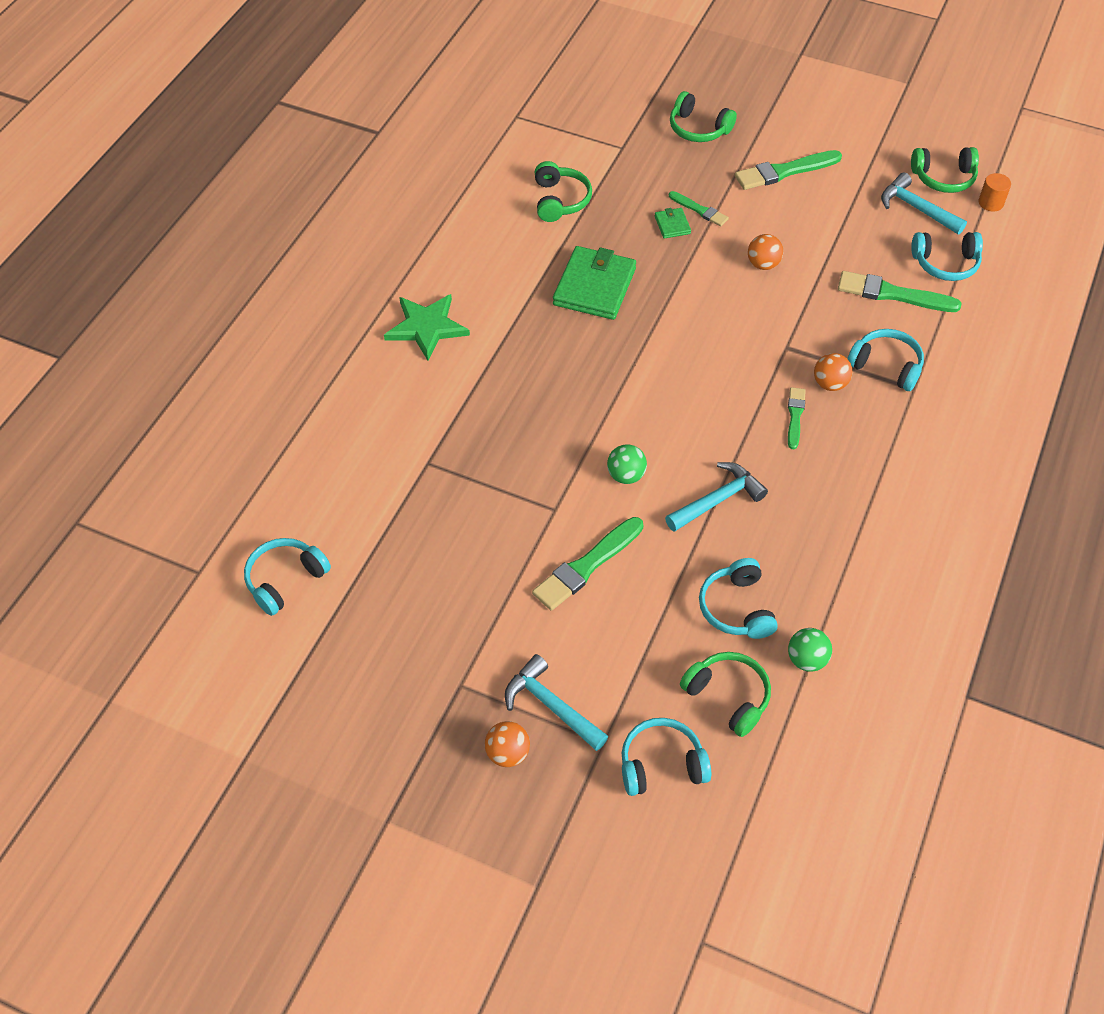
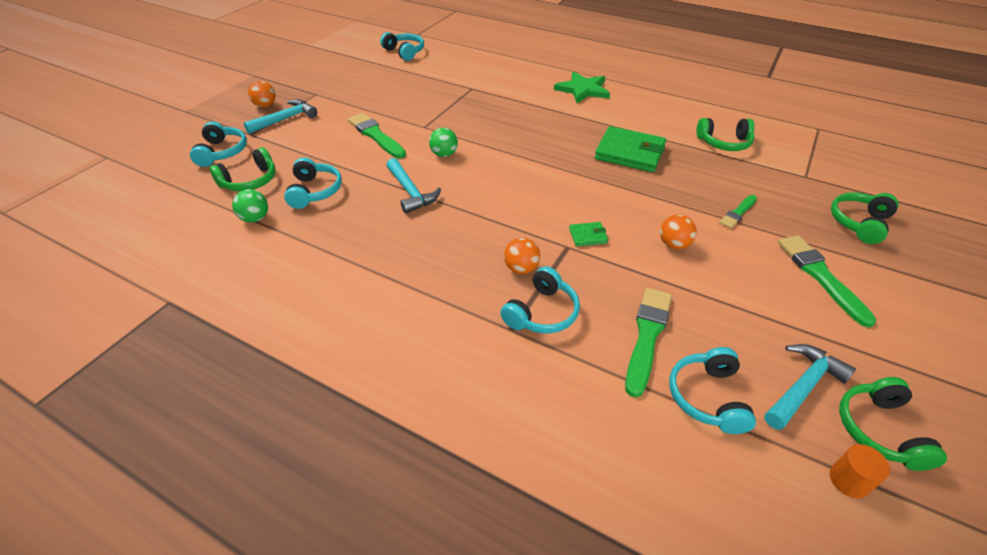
camera: 95 degrees right, 10 degrees down
green wallet [655,208,691,239] -> green wallet moved to [569,222,608,247]
turquoise headphones [699,558,778,639] -> turquoise headphones turned 90 degrees clockwise [284,158,342,209]
green brush [788,387,806,449] -> none

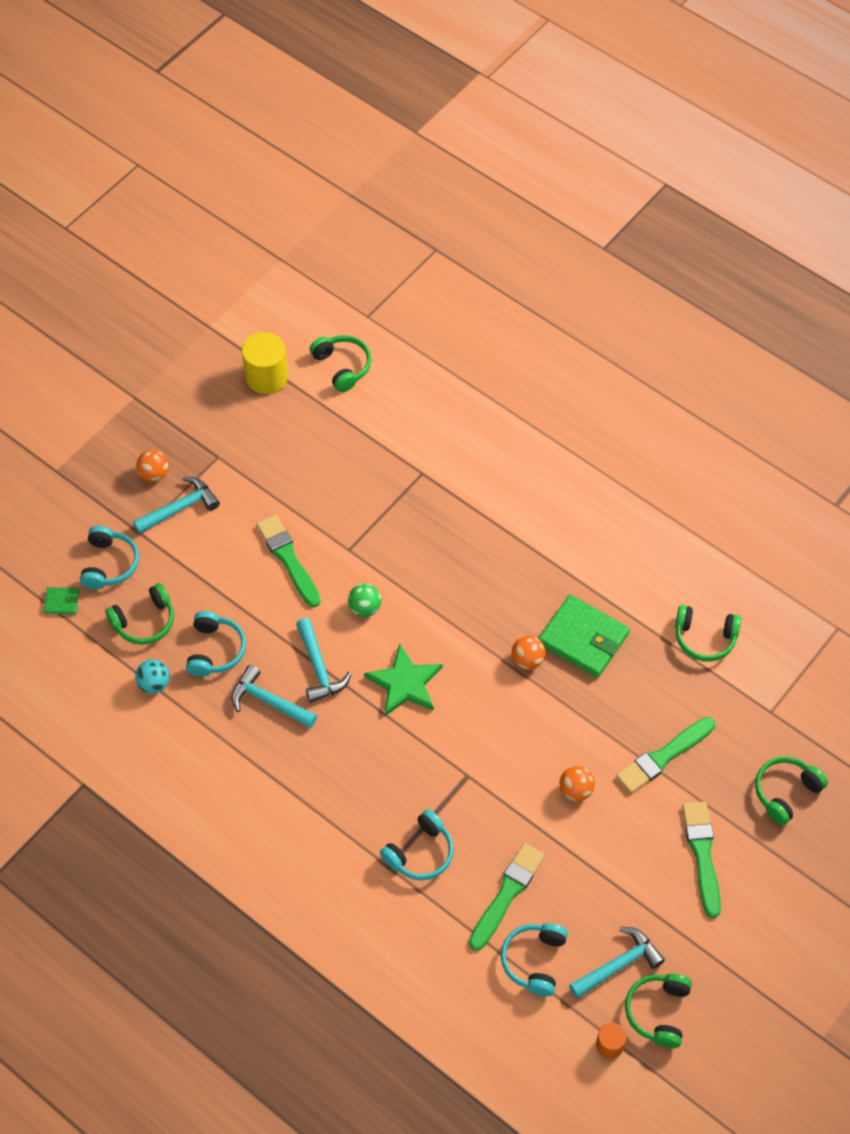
camera: 10 degrees right, 15 degrees up
green ball [232,189,268,223] -> turquoise ball [135,659,170,694]
turquoise headphones [380,32,424,61] -> green headphones [310,335,371,392]
orange ball [504,238,540,274] -> orange ball moved to [512,636,546,670]
green star [554,72,610,103] -> green star moved to [364,644,443,716]
green wallet [569,222,608,247] -> green wallet moved to [44,587,79,614]
green brush [719,195,757,228] -> green brush [616,717,715,793], size x1.71
none -> turquoise hammer [231,665,317,728]
none -> yellow cylinder [242,332,288,394]

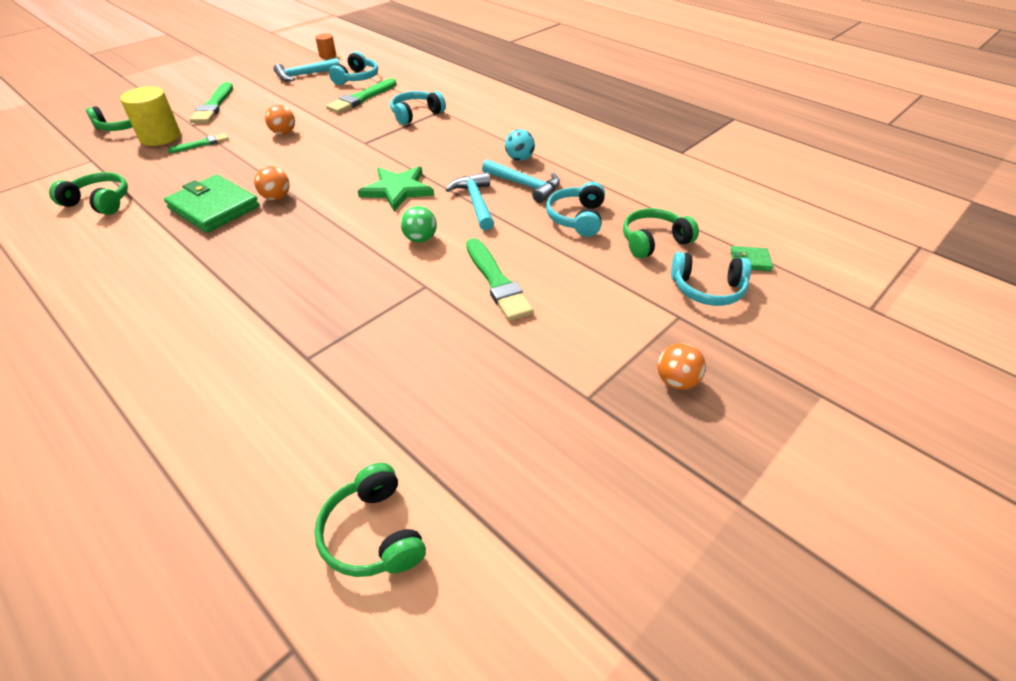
camera: 175 degrees left, 15 degrees down
turquoise headphones [80,526,139,589] -> turquoise headphones turned 90 degrees counterclockwise [671,252,751,306]
turquoise hammer [133,477,220,534] -> none
turquoise ball [135,659,170,694] -> turquoise ball moved to [505,129,535,161]
yellow cylinder [242,332,288,394] -> yellow cylinder moved to [120,86,180,146]
green brush [616,717,715,793] -> green brush [168,133,229,153], size x0.59
green headphones [625,974,692,1048] -> none

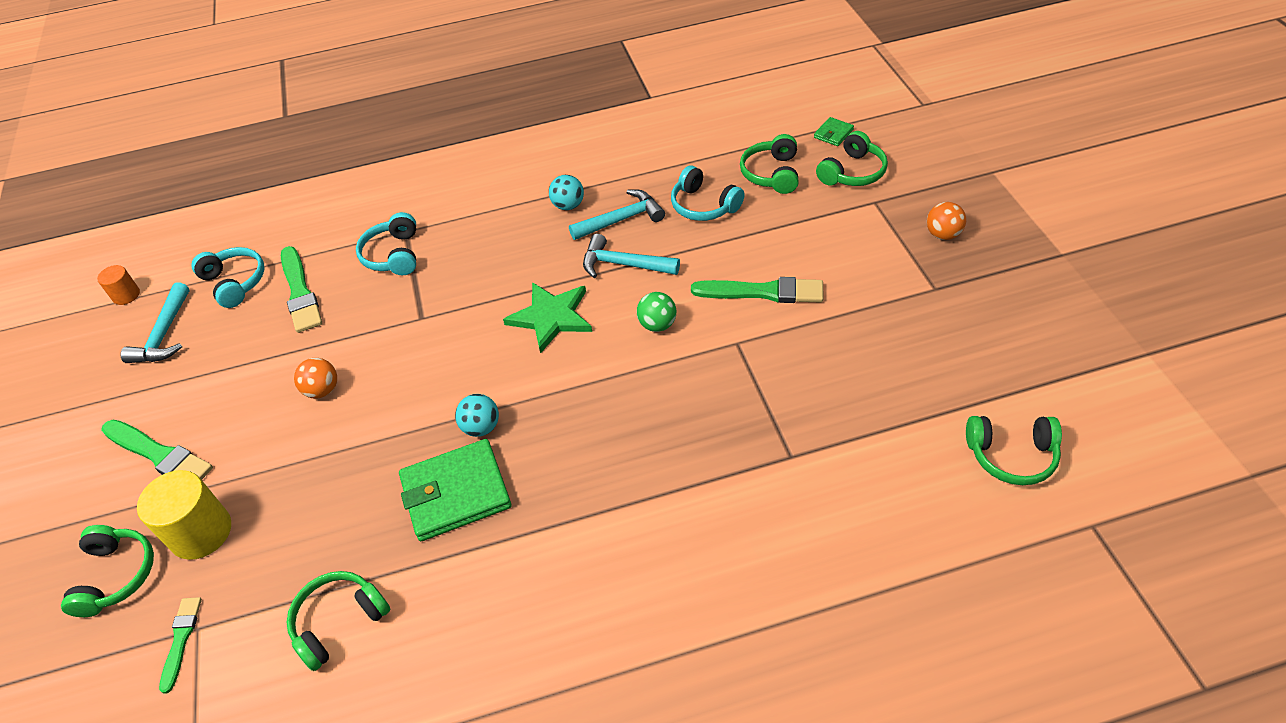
camera: 55 degrees left, 5 degrees up
green brush [168,133,229,153] -> green brush moved to [159,597,202,694]
orange ball [254,166,290,200] -> turquoise ball [455,394,499,437]
turquoise headphones [671,252,751,306] -> green headphones [816,131,888,186]

